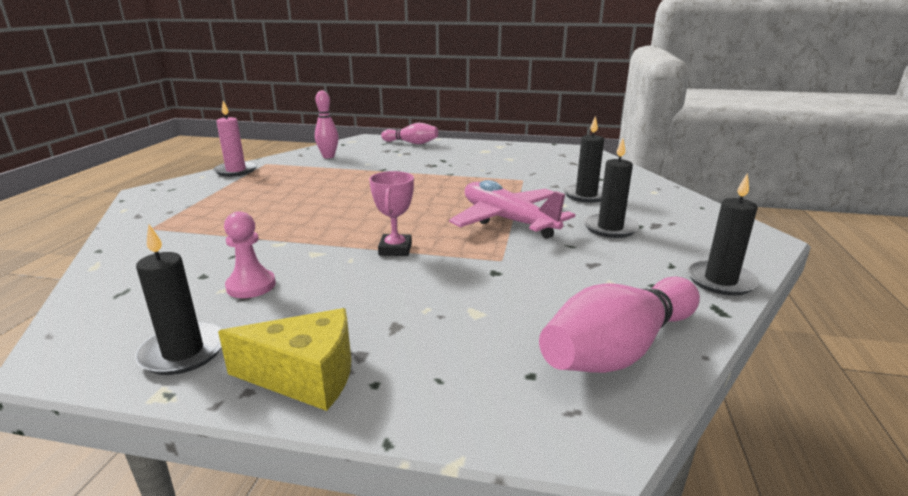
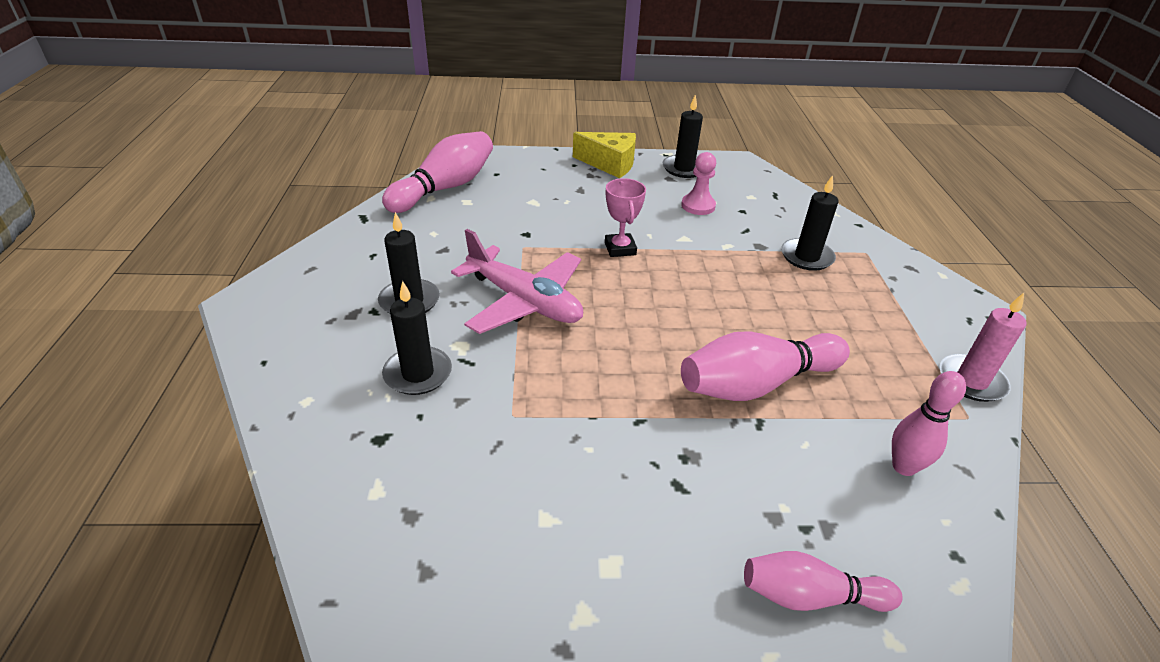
camera: 165 degrees right, 15 degrees up
yellow cheese [218,308,351,411] -> yellow cheese turned 150 degrees counterclockwise [573,132,636,178]
black candle [687,173,759,296] -> black candle moved to [781,175,839,271]
none -> pink bowling pin [681,332,850,401]

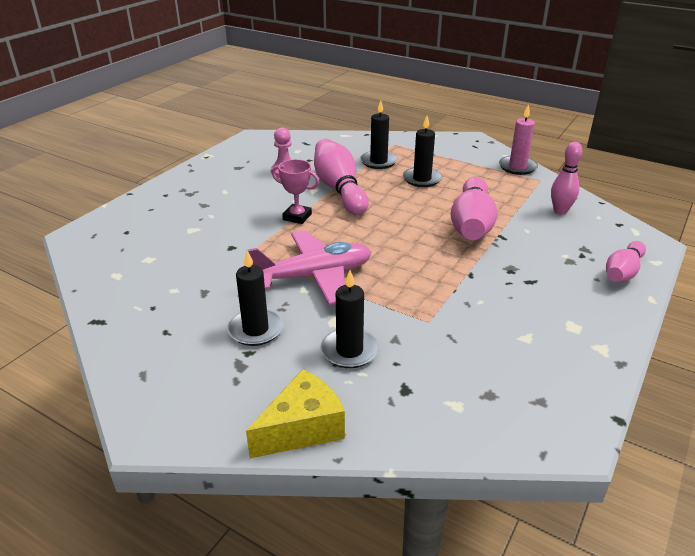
camera: 55 degrees left, 5 degrees down
pink bowling pin [382,131,493,213] -> pink bowling pin moved to [314,139,369,215]
yellow cheese [573,132,636,178] -> yellow cheese moved to [246,369,345,458]
black candle [662,94,703,178] -> black candle moved to [403,116,442,187]

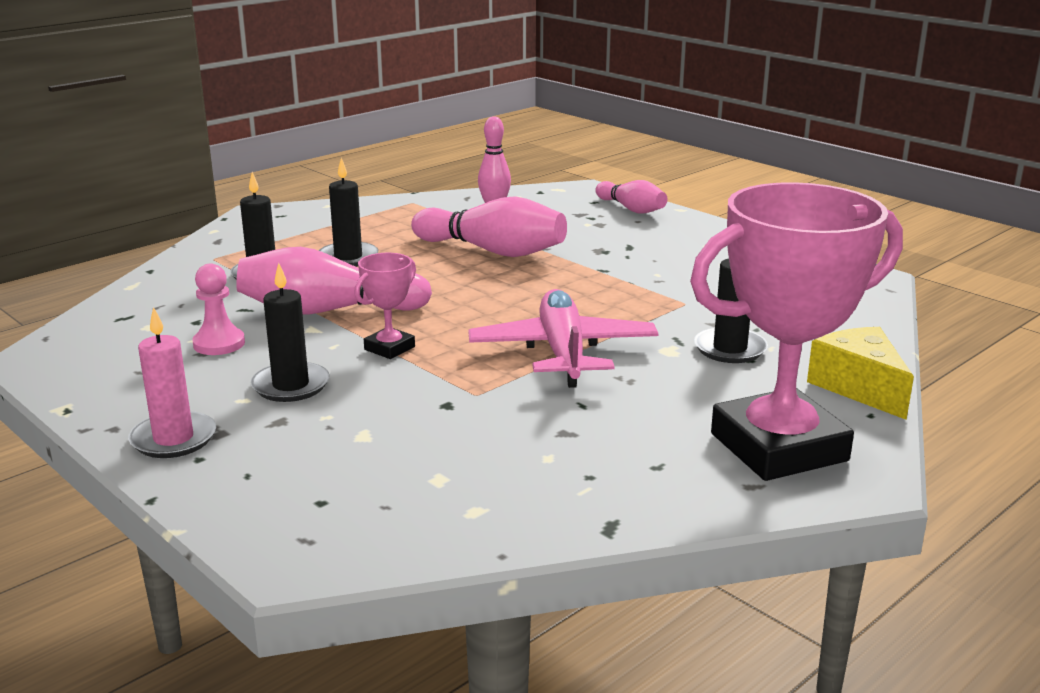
camera: 75 degrees left, 10 degrees down
black candle [227,250,284,346] -> black candle moved to [251,263,330,402]
pink candle [499,104,538,175] -> pink candle moved to [128,307,216,458]
none -> pink trophy [690,182,903,481]

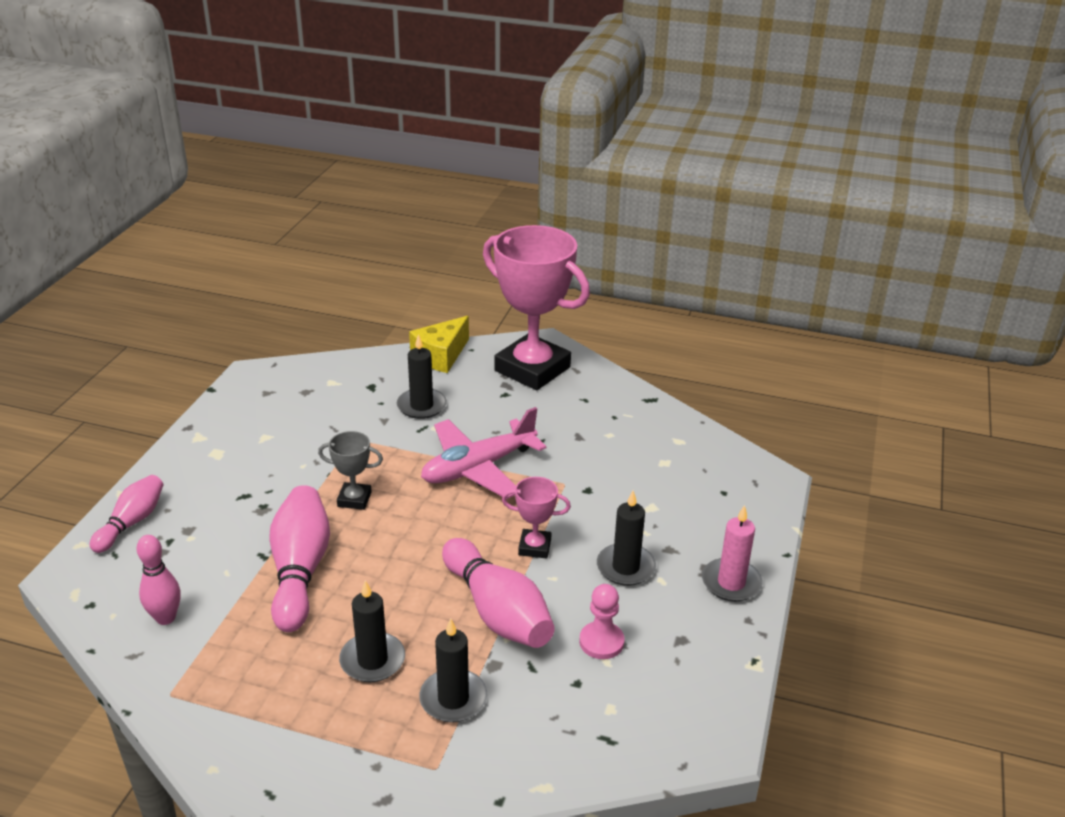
camera: 120 degrees left, 10 degrees up
none -> grey trophy [318,431,383,510]

